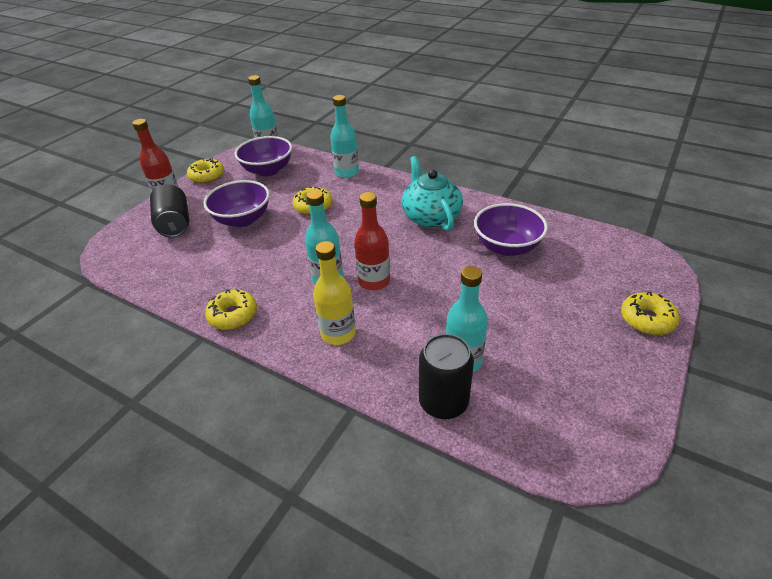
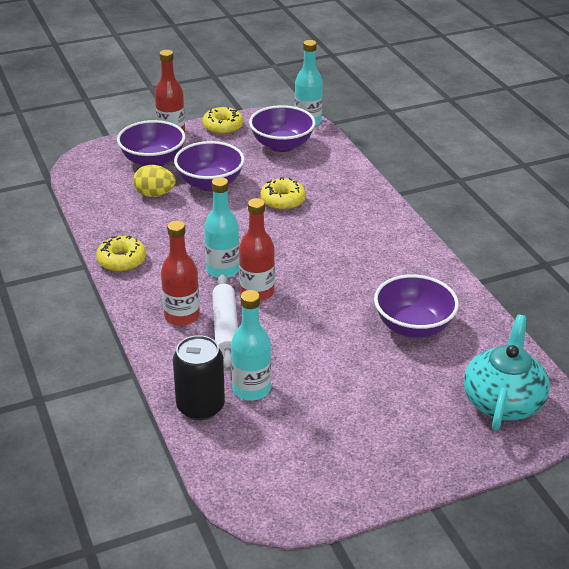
camera: 35 degrees right, 5 degrees down
black can [150,184,189,238] -> purple bowl [117,120,185,167]
yellow bottle [313,241,356,345] -> red bottle [161,221,200,326]
turquoise bottle [330,95,359,178] -> none
turquoise teapot [402,156,463,231] -> turquoise teapot moved to [464,315,550,430]
yellow donut [621,292,680,335] -> none
none -> yellow egg [133,165,176,197]
none -> white rolling pin [212,274,238,371]

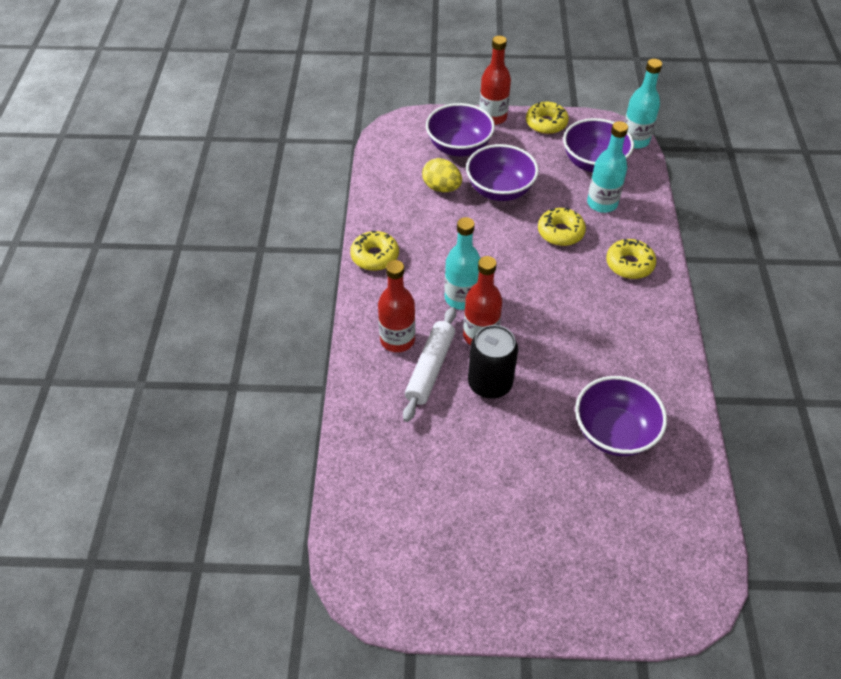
camera: 25 degrees right, 15 degrees up
black can [173,335,225,420] -> black can moved to [468,325,518,399]
turquoise bottle [231,290,271,401] -> turquoise bottle moved to [587,121,628,213]
turquoise teapot [464,315,550,430] -> none
none -> yellow donut [606,239,656,279]

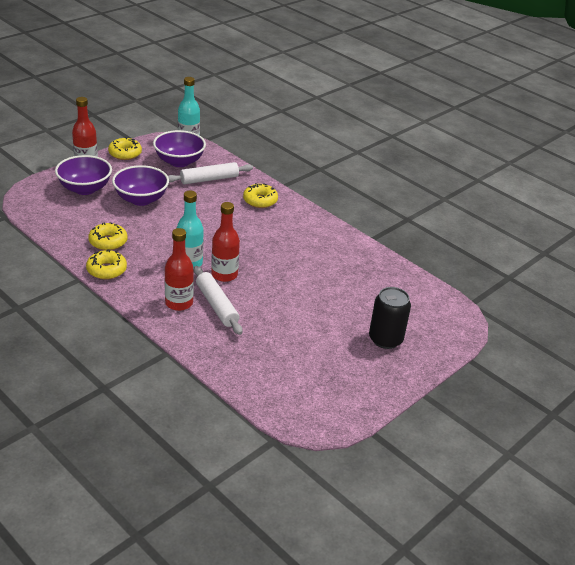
camera: 50 degrees left, 15 degrees down
yellow egg [422,158,462,192] -> none
black can [468,325,518,399] -> black can moved to [369,287,411,349]
yellow donut [538,208,586,246] -> yellow donut moved to [88,222,127,250]
purple bowl [575,376,667,456] -> none
turquoise bottle [587,121,628,213] -> white rolling pin [168,162,253,184]

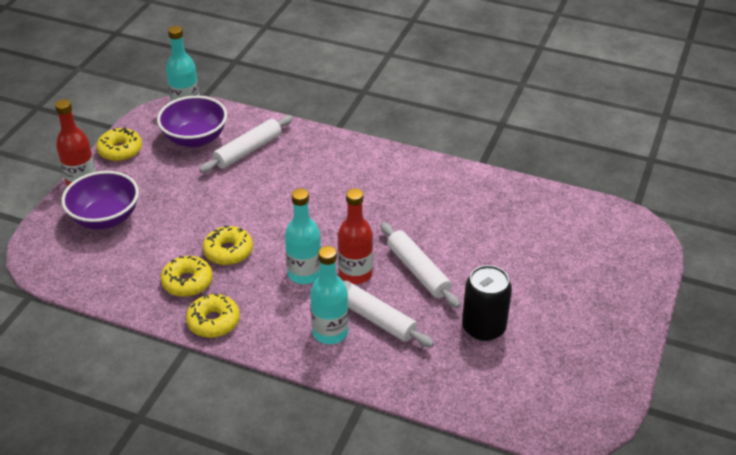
camera: 20 degrees left, 5 degrees up
purple bowl [112,165,169,206] -> none
red bottle [165,228,194,311] -> turquoise bottle [310,246,349,344]
yellow donut [243,183,278,208] -> yellow donut moved to [203,226,253,265]
black can [369,287,411,349] -> black can moved to [462,265,512,341]
none -> white rolling pin [381,222,460,308]

